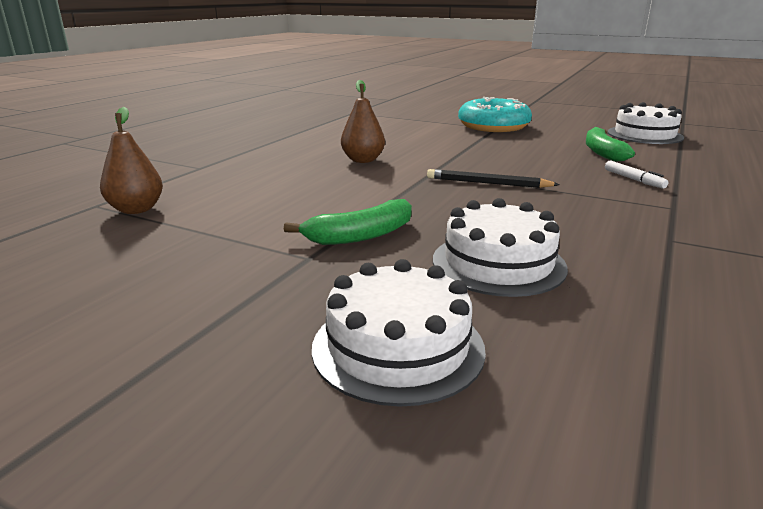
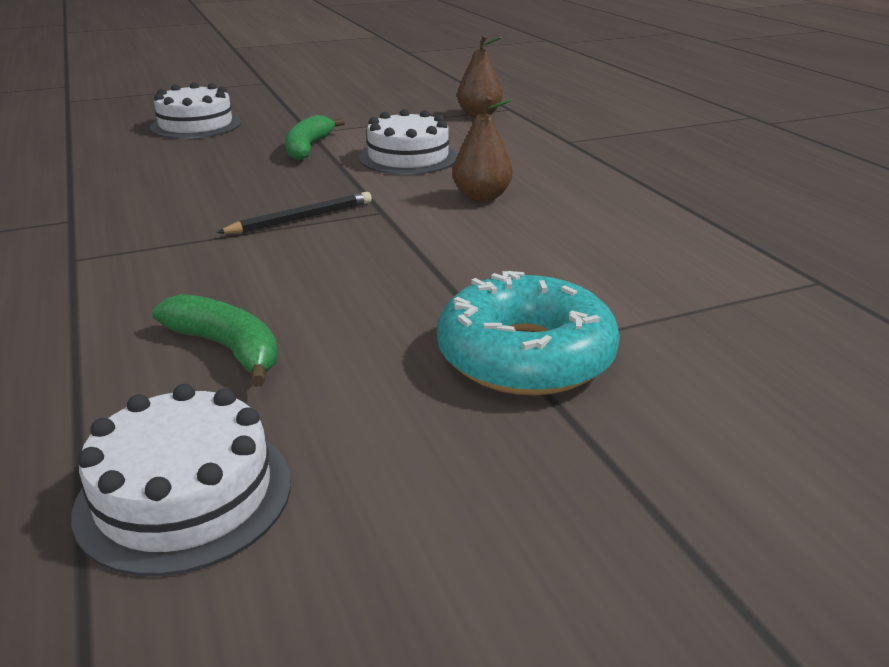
camera: 130 degrees right, 5 degrees up
white cake [433,198,568,297] -> white cake moved to [359,109,458,175]
white marker [605,161,669,189] -> none

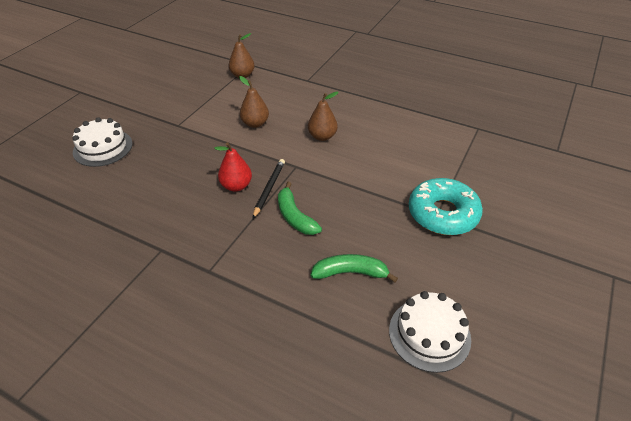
camera: 40 degrees left, 15 degrees up
green banana [285,115,345,160] -> green banana moved to [278,182,322,235]
white cake [359,109,458,175] -> brown pear [239,76,269,128]
none -> red pear [214,142,252,192]

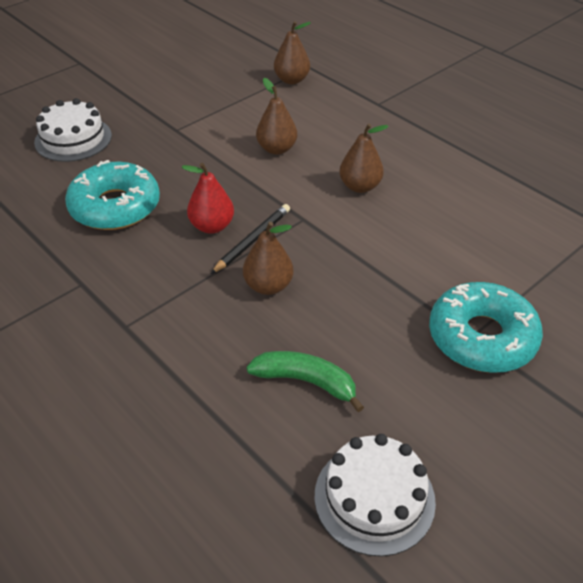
camera: 20 degrees right, 0 degrees up
green banana [278,182,322,235] -> brown pear [243,222,293,295]
none -> turquoise donut [65,160,160,230]

